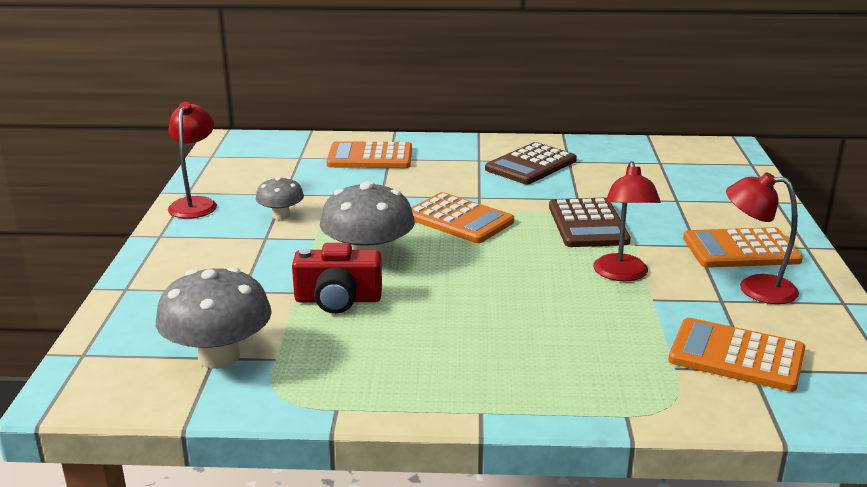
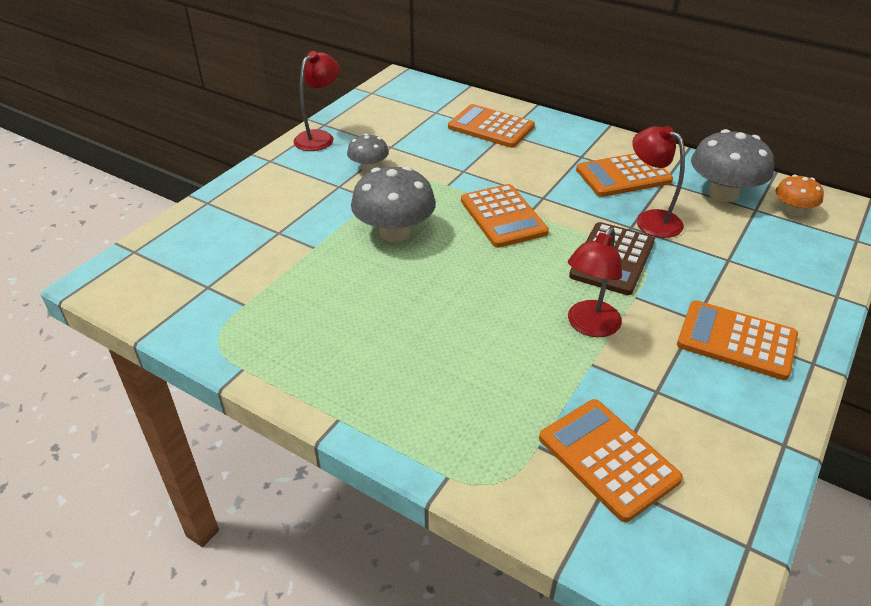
camera: 30 degrees right, 15 degrees up
grey mushroom [156,267,272,369] -> grey mushroom moved to [691,129,774,202]
red camera [292,243,382,314] -> none
brown calculator [485,142,577,184] -> orange calculator [576,153,673,197]
red lamp [726,172,799,304] -> red lamp moved to [632,126,685,238]
none -> orange mushroom [775,175,824,216]

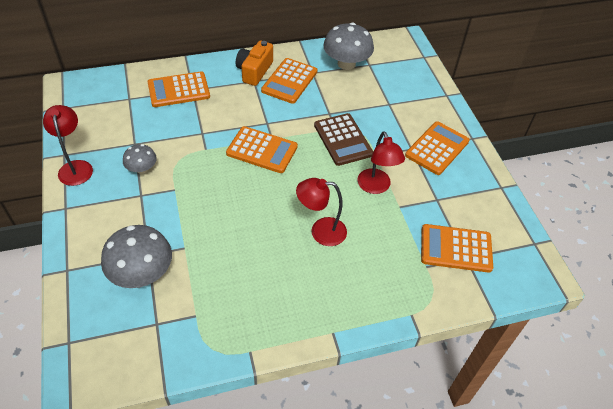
camera: 50 degrees left, 10 degrees up
grey mushroom [351,166,436,242] -> grey mushroom moved to [101,225,172,288]
red lamp [632,126,685,238] -> red lamp moved to [296,178,347,246]
orange calculator [677,300,798,380] -> orange calculator turned 150 degrees clockwise [405,121,470,175]
orange mushroom [775,175,824,216] -> none
none -> orange camera [236,41,273,86]

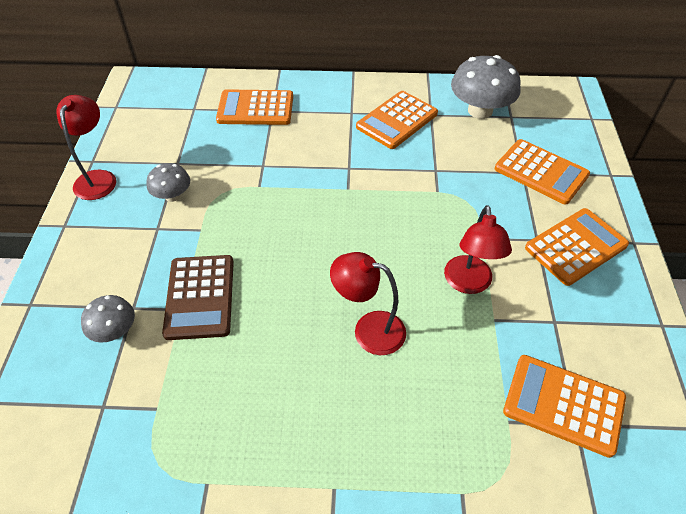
camera: 20 degrees right, 0 degrees up
grey mushroom [101,225,172,288] -> grey mushroom [81,295,135,342], size x0.56
orange calculator [226,126,298,173] -> orange calculator moved to [495,139,590,205]
orange camera [236,41,273,86] -> none
brown calculator [314,113,373,166] -> brown calculator moved to [162,255,234,340]

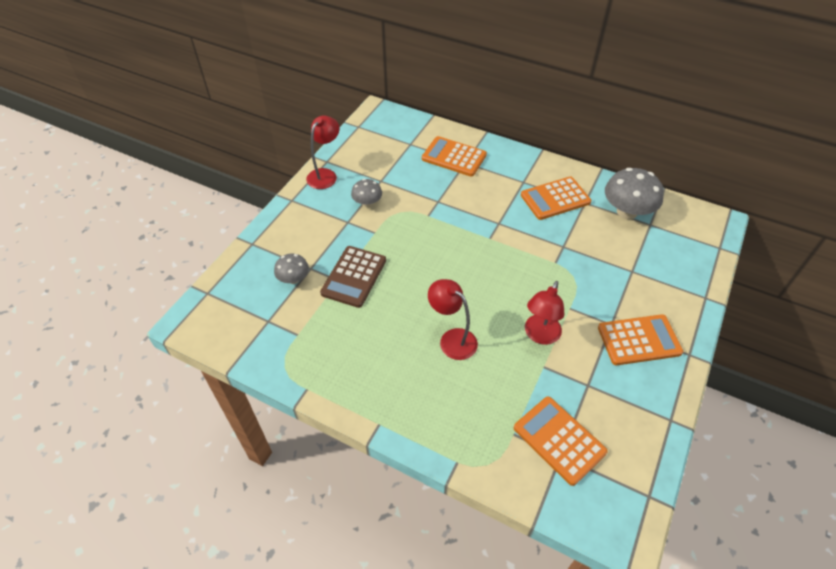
camera: 25 degrees right, 0 degrees up
orange calculator [495,139,590,205] -> none

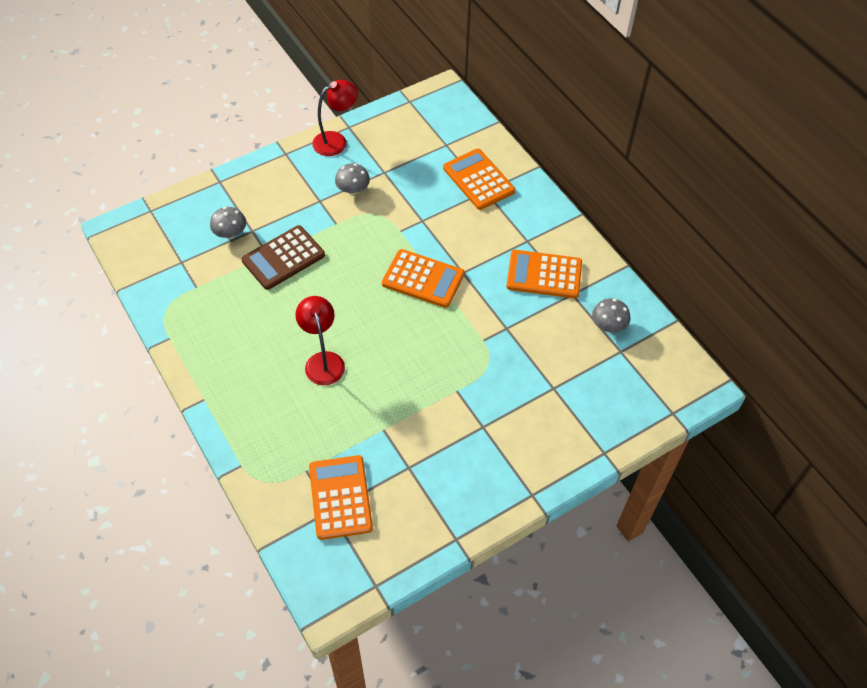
camera: 30 degrees right, 5 degrees up
red lamp [525,281,564,345] -> none
orange calculator [598,314,683,365] -> orange calculator moved to [382,249,465,308]
grey mushroom [605,168,664,219] -> grey mushroom [592,298,630,333], size x0.56

